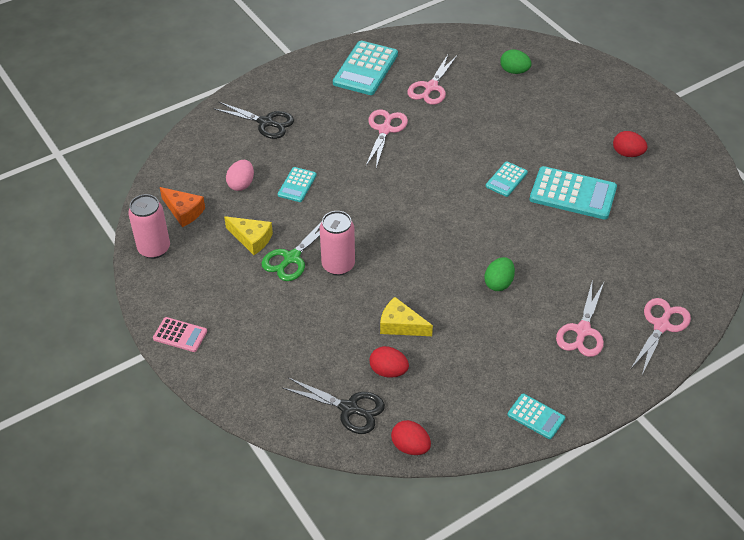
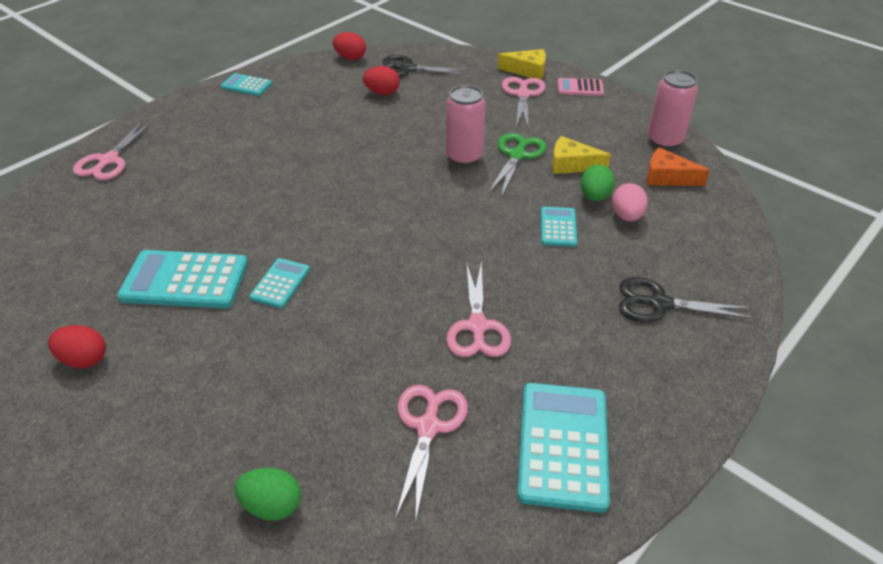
camera: 165 degrees right, 5 degrees down
yellow cheese [380,297,433,336] -> yellow cheese moved to [498,49,546,80]
green egg [484,257,515,291] -> green egg moved to [581,165,615,201]
pink scissors [556,279,604,357] -> pink scissors moved to [502,77,545,128]

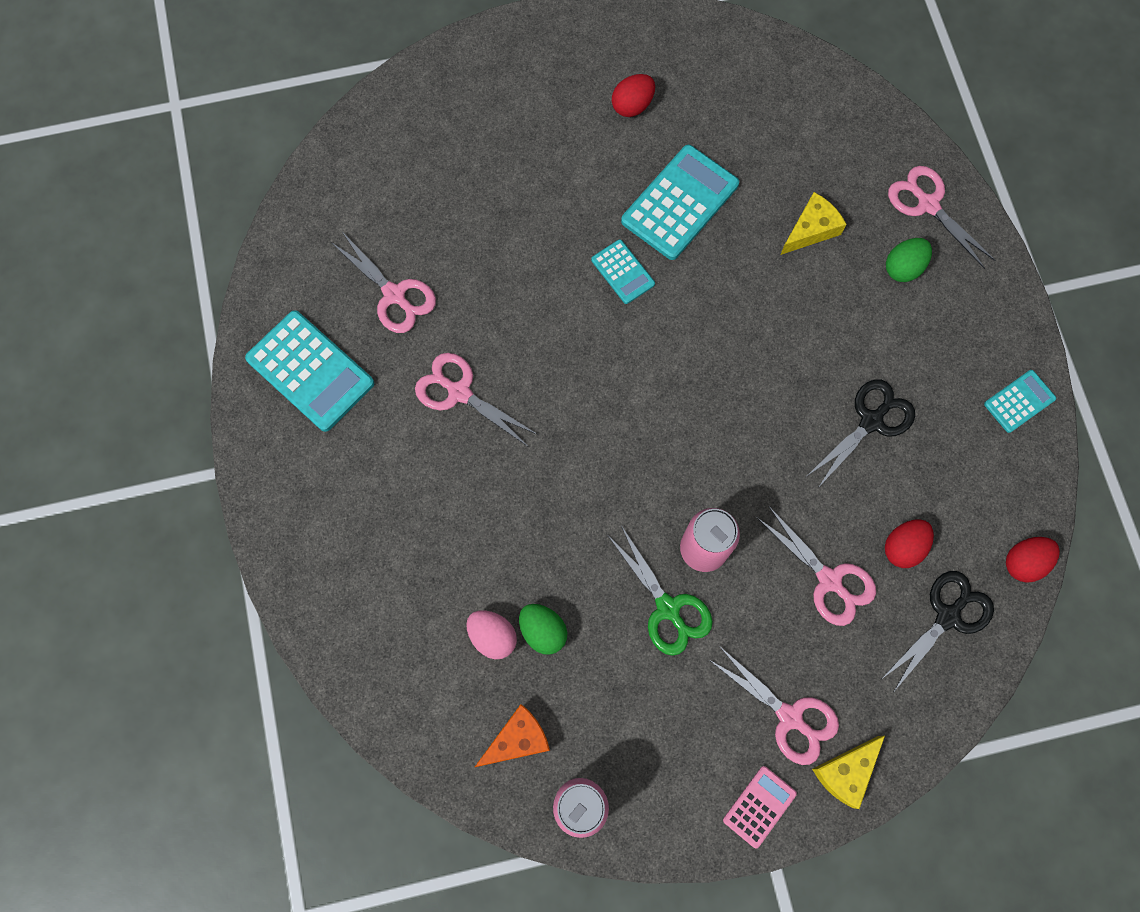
camera: 125 degrees right, 30 degrees up
green egg [234,468,301,521] -> green egg moved to [886,238,932,282]
turquoise calculator [541,207,577,247] -> none
yellow cheese [552,136,611,174] -> yellow cheese moved to [780,192,846,255]
black scissors [619,277,755,322] -> black scissors moved to [807,380,915,488]
none -> pink scissors [757,507,876,626]

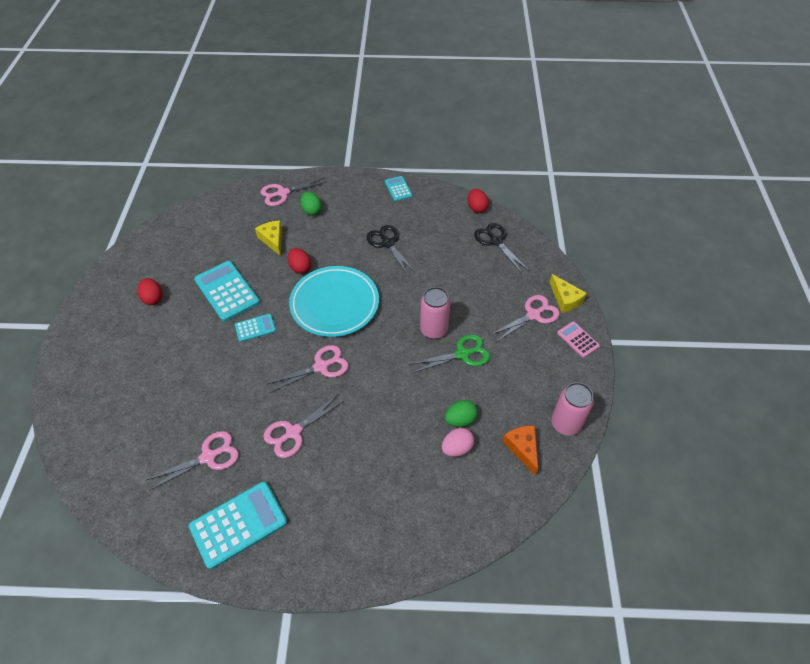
camera: 75 degrees left, 20 degrees down
pink scissors [757,507,876,626] -> pink scissors moved to [267,345,349,393]
red egg [885,519,934,568] -> red egg moved to [288,248,311,274]
none -> turquoise plate [289,266,379,337]

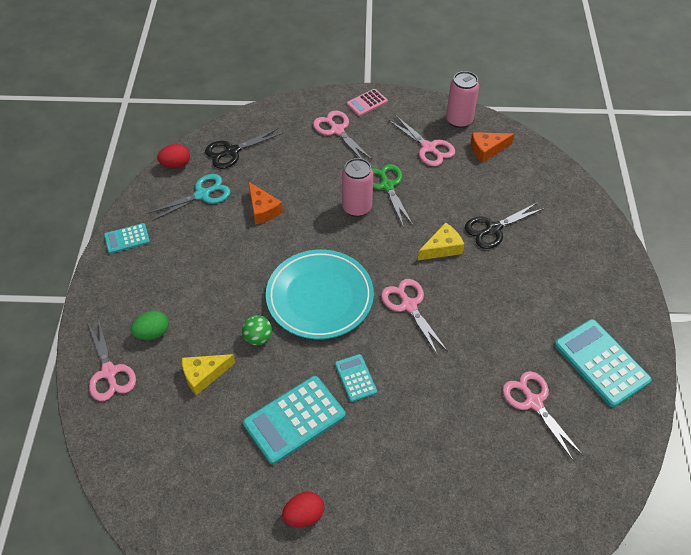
camera: 90 degrees left, 0 degrees up
pink scissors [263,394,345,458] -> pink scissors moved to [388,115,455,166]
red egg [288,248,311,274] -> green ball [242,315,272,345]
black scissors [367,225,416,275] -> black scissors moved to [465,202,544,249]
pink egg [442,428,474,457] -> none
green egg [445,400,478,427] -> none
yellow cheese [550,274,587,313] -> yellow cheese moved to [418,222,464,260]
none -> turquoise scissors [147,174,231,221]
none -> orange cheese [248,181,283,224]

